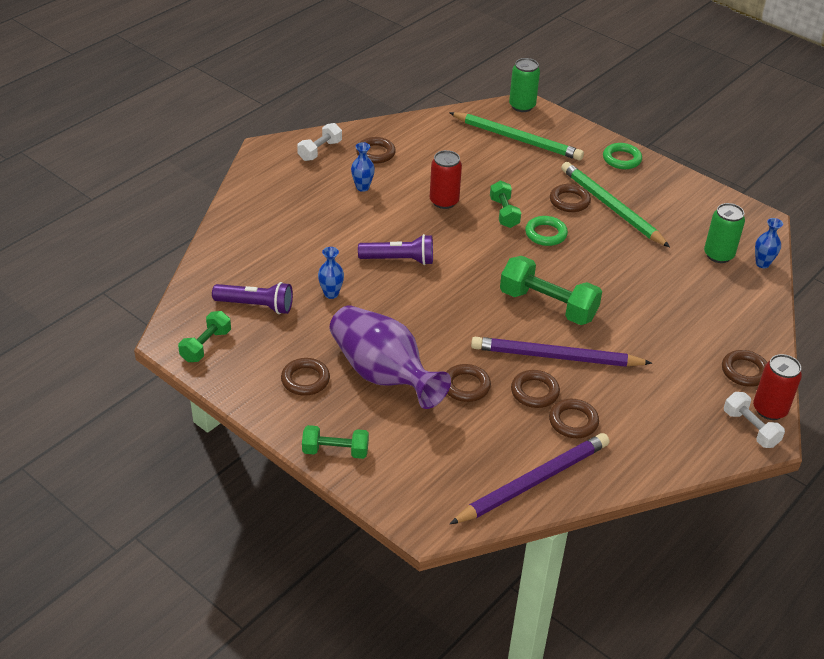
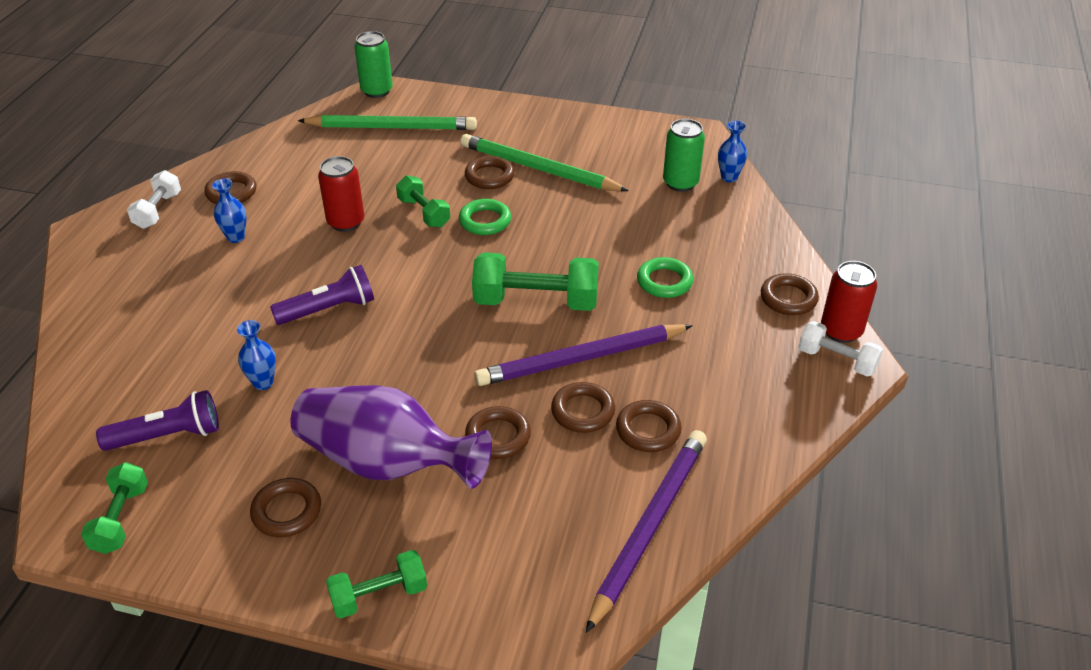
camera: 25 degrees left, 0 degrees up
green ring [603,143,642,169] -> green ring moved to [637,257,693,298]

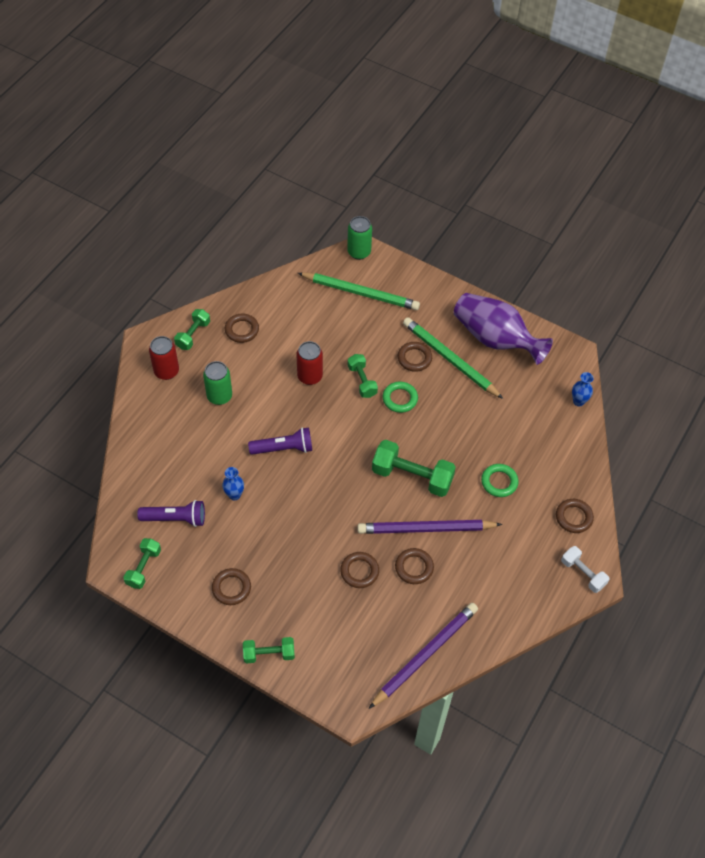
camera: 15 degrees right, 15 degrees up
white dumbbell [127,170,181,229] -> green dumbbell [174,309,210,350]
blue vase [212,179,247,243] -> none
purple vase [290,385,492,489] -> purple vase moved to [454,293,553,365]
brown ring [616,400,682,452] -> none
green can [663,119,705,192] -> green can moved to [203,361,232,405]
red can [821,261,877,343] -> red can moved to [149,336,179,380]

